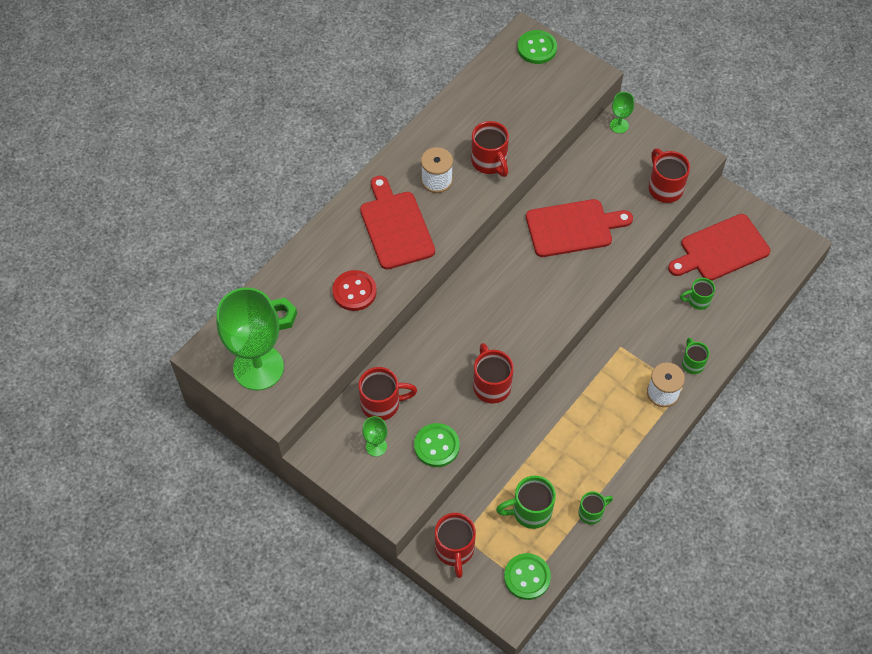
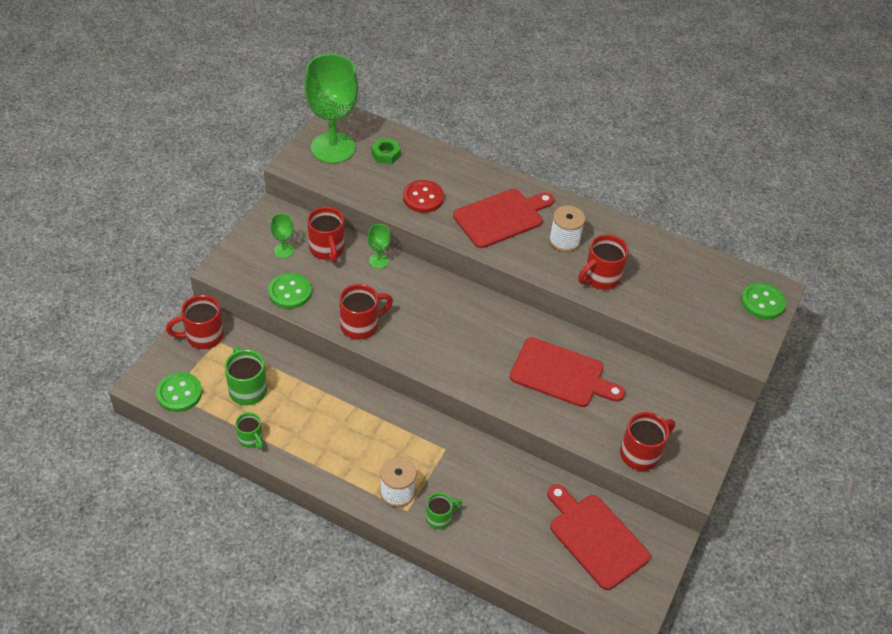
camera: 75 degrees right, 10 degrees down
red cutting board [526,199,633,257] -> red cutting board turned 45 degrees counterclockwise [510,337,625,407]
green goblet [610,92,634,133] -> green goblet moved to [368,224,391,269]
green mug [680,278,715,310] -> none

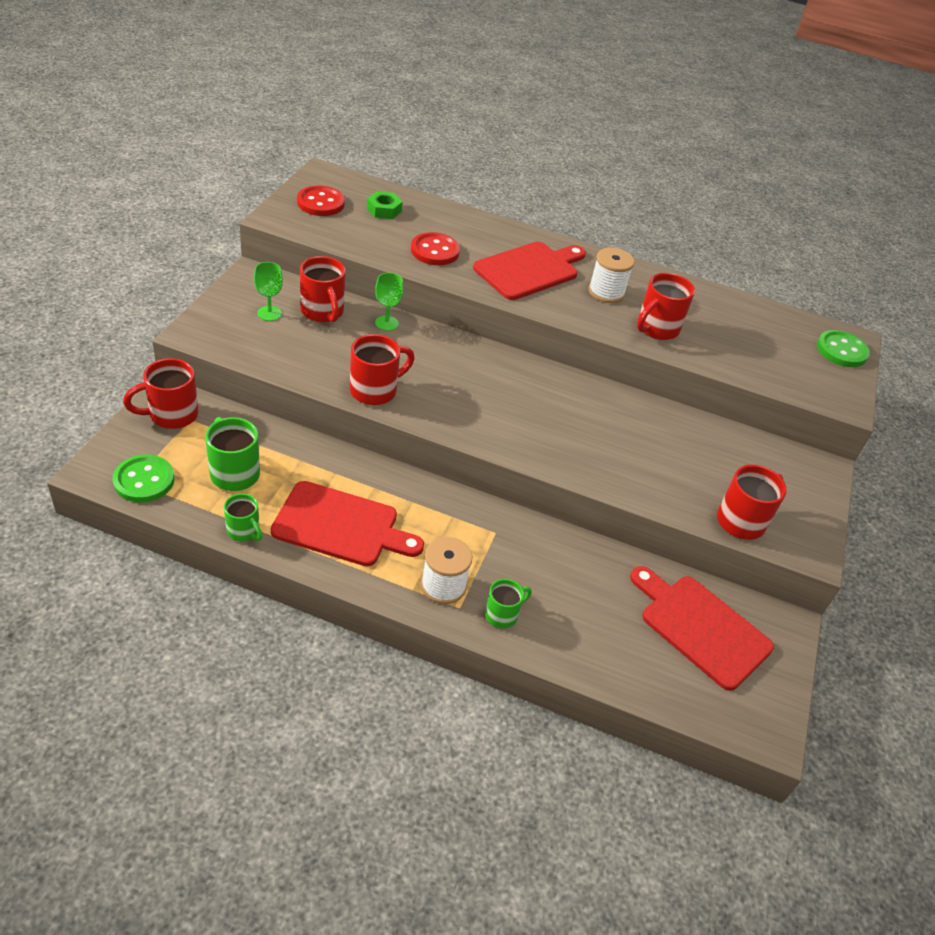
camera: 10 degrees left, 5 degrees down
green button [268,273,312,309] -> none
green goblet [304,54,358,163] -> red button [297,186,345,216]
red cutting board [510,337,625,407] -> red cutting board moved to [271,481,424,566]

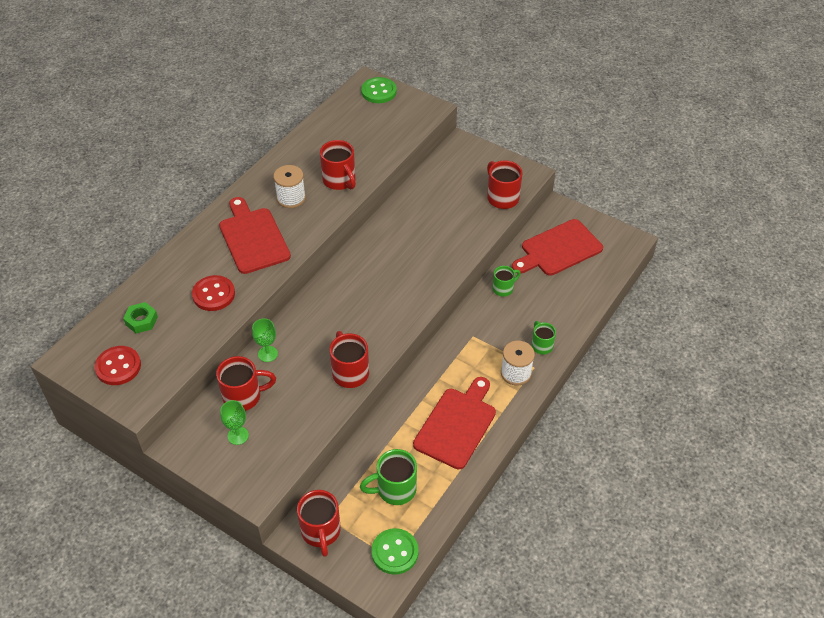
camera: 70 degrees left, 5 degrees up
green mug [224,493,263,542] -> green mug moved to [492,266,521,297]

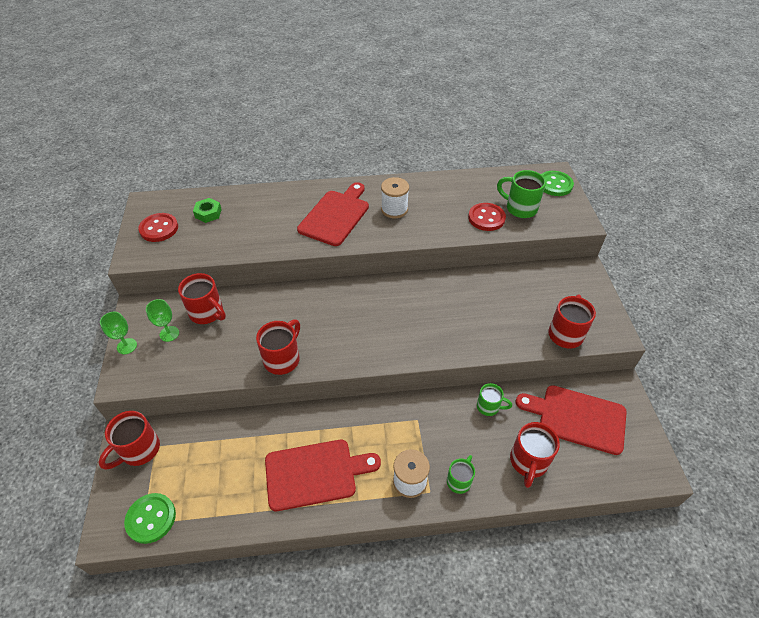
camera: 50 degrees right, 0 degrees up
red button [192,275,235,311] -> red button moved to [468,203,506,231]
green goblet [252,318,278,362] -> green goblet moved to [100,312,137,354]
red mug [320,140,356,190] -> red mug moved to [510,422,560,488]
green mug [360,449,417,505] -> green mug moved to [497,170,546,218]

